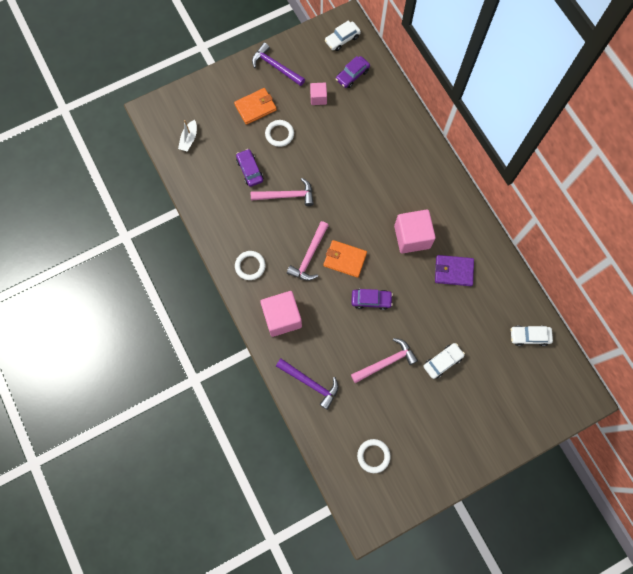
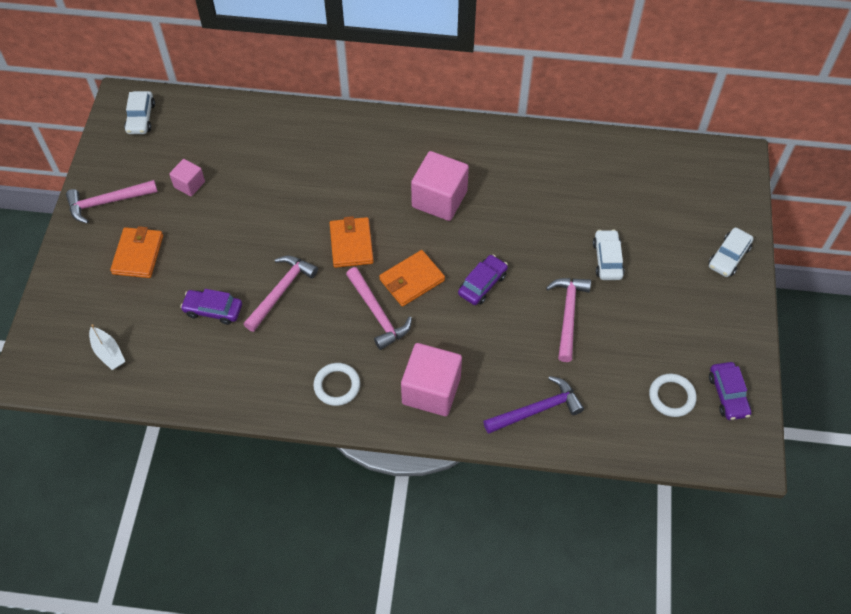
camera: 55 degrees left, 15 degrees down
purple hammer [252,43,305,86] -> pink hammer [66,180,158,224]
white ring [265,120,294,147] -> none
purple car [336,56,370,88] -> purple car moved to [709,362,751,420]
purple wallet [435,255,474,286] -> none
white car [511,325,553,346] -> white car moved to [708,228,754,277]
none -> orange wallet [330,216,374,268]

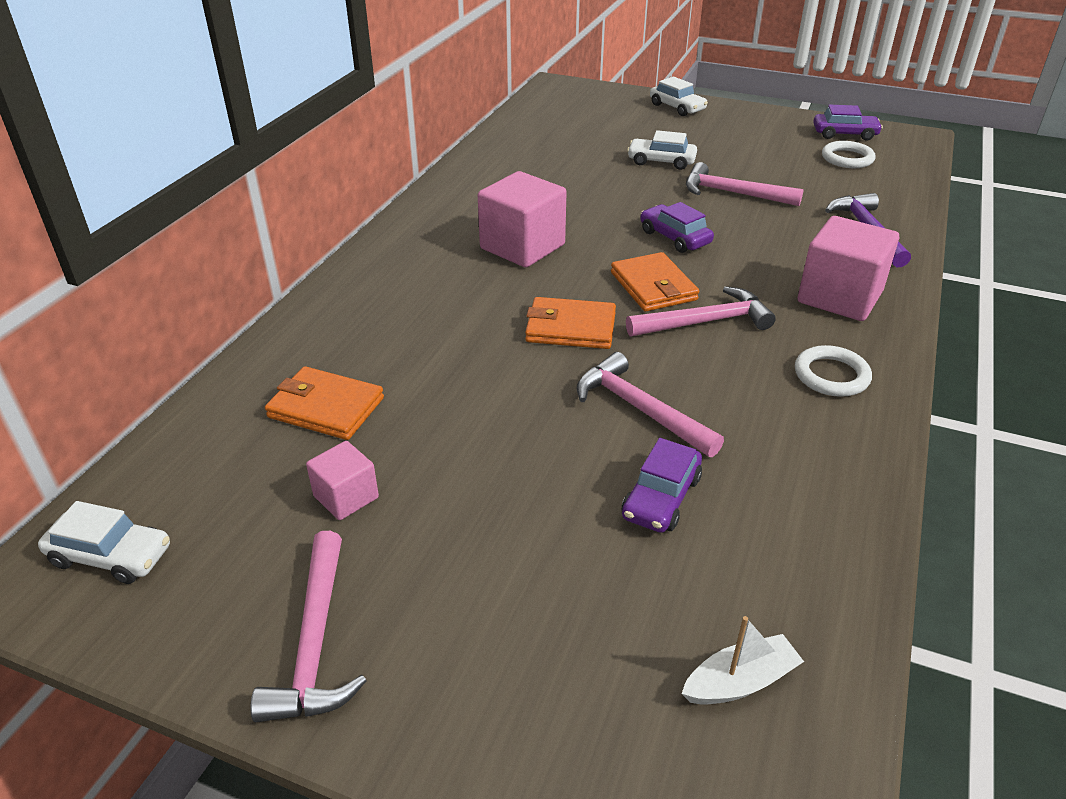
camera: 75 degrees left, 20 degrees down
orange wallet [110,226,163,278] -> orange wallet moved to [265,366,384,440]

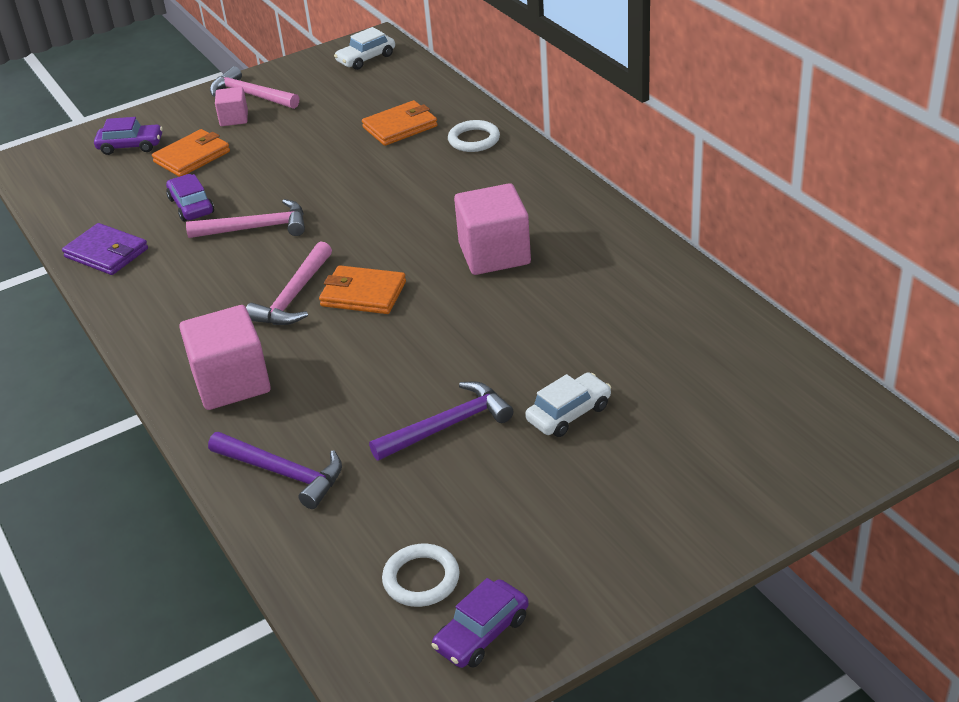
camera: 130 degrees right, 0 degrees up
pink cube [306,441,379,520] -> pink cube moved to [215,87,248,126]
orange wallet [525,297,616,349] -> orange wallet moved to [152,129,230,177]
purple car [640,202,714,253] -> purple car moved to [94,117,163,155]
white car [650,77,708,116] -> none
white boat [681,616,804,705] -> none
pink hammer [686,162,804,206] -> purple hammer [369,382,513,461]
white ring [795,345,872,397] -> white ring moved to [448,120,500,152]
none -> purple wallet [62,223,148,275]

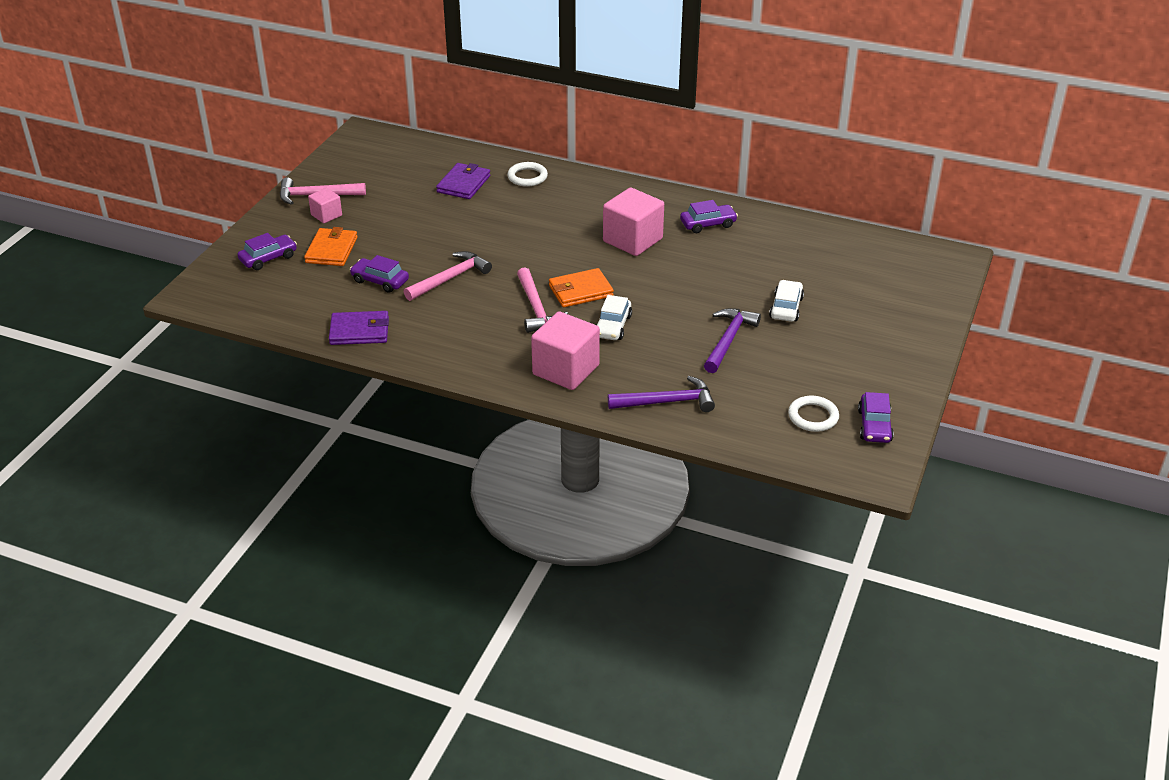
camera: 40 degrees left, 0 degrees up
white car [334,27,395,70] -> white car moved to [596,295,632,340]
orange wallet [362,100,438,146] -> purple wallet [436,163,490,199]
none -> purple car [680,200,738,233]

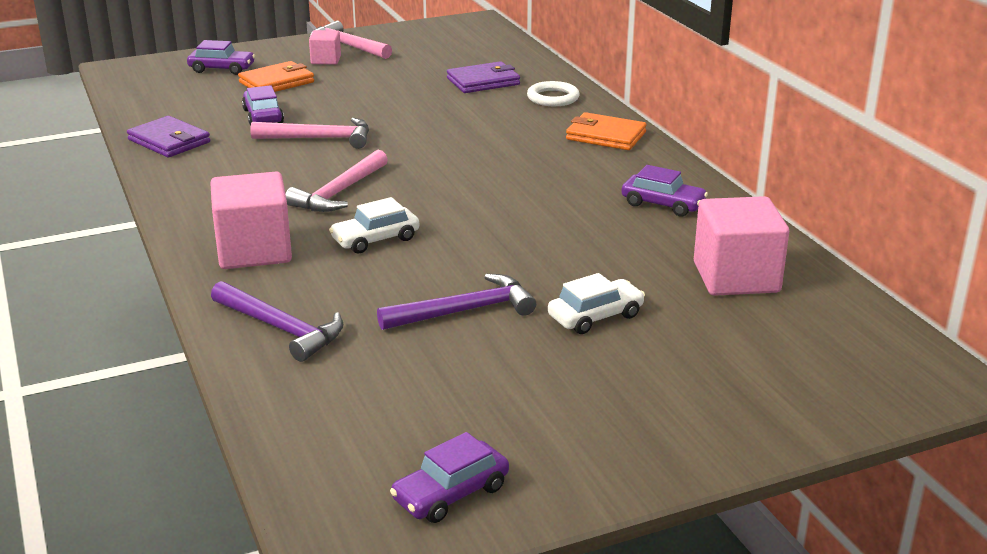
camera: 45 degrees right, 10 degrees down
orange wallet [549,268,614,307] -> orange wallet moved to [566,112,647,150]
pink cube [603,187,664,256] -> pink cube moved to [694,196,789,296]
white ring [788,396,839,432] -> none

